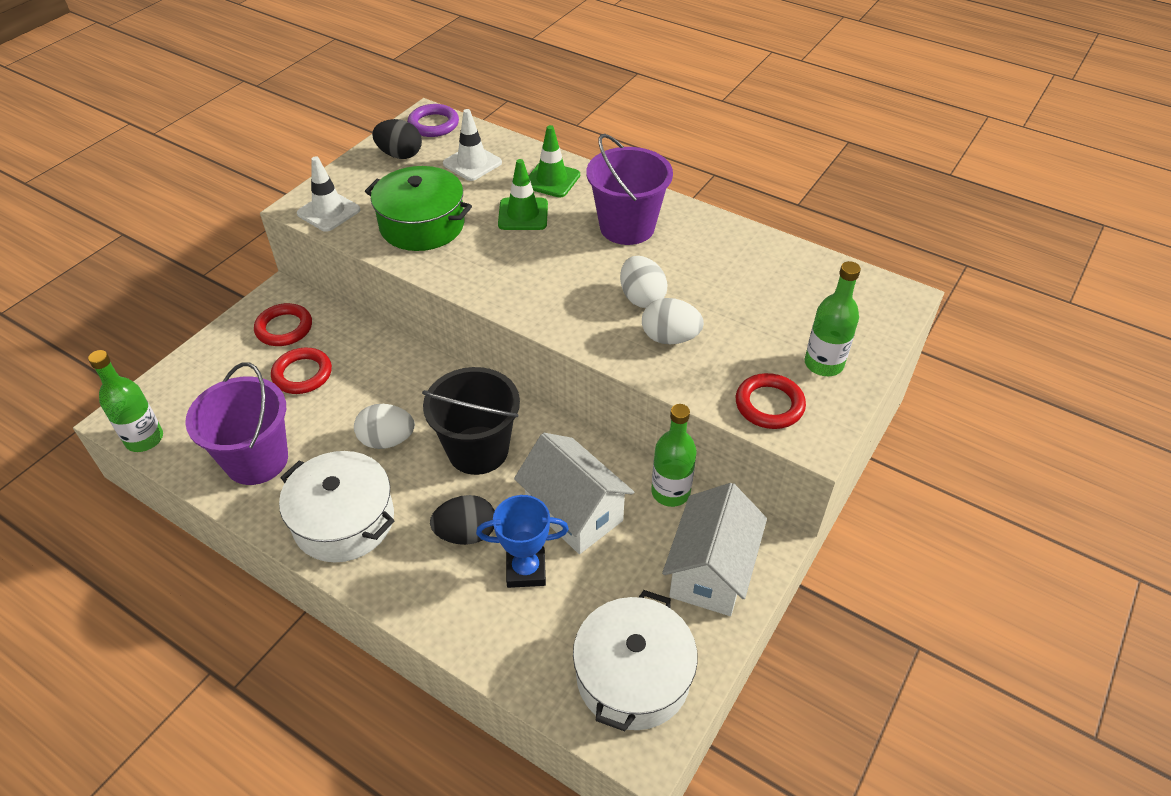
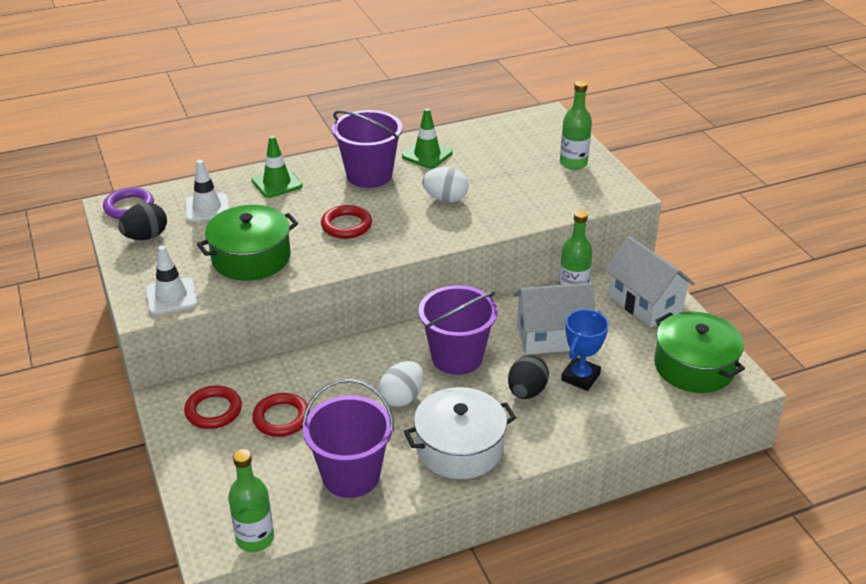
camera: 55 degrees left, 10 degrees down
black bucket [422,367,520,475] -> purple bucket [419,285,497,375]
green traffic cone [498,159,548,230] -> green traffic cone moved to [402,108,452,169]
white pot [573,590,698,731] -> green pot [654,311,745,393]
white egg [642,298,704,344] -> none
red ring [736,373,806,429] -> red ring moved to [321,205,372,239]

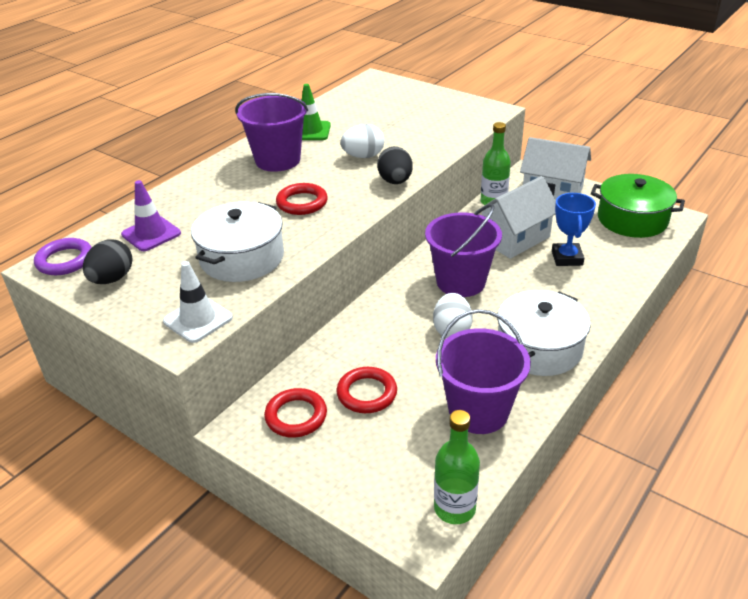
camera: 30 degrees left, 0 degrees up
white traffic cone [185,160,229,222] -> purple traffic cone [121,180,181,251]
green pot [197,205,298,281] -> white pot [191,202,284,282]
green traffic cone [252,135,303,198] -> none
black egg [508,355,549,399] -> black egg moved to [377,147,413,184]
green bottle [560,81,592,170] -> none

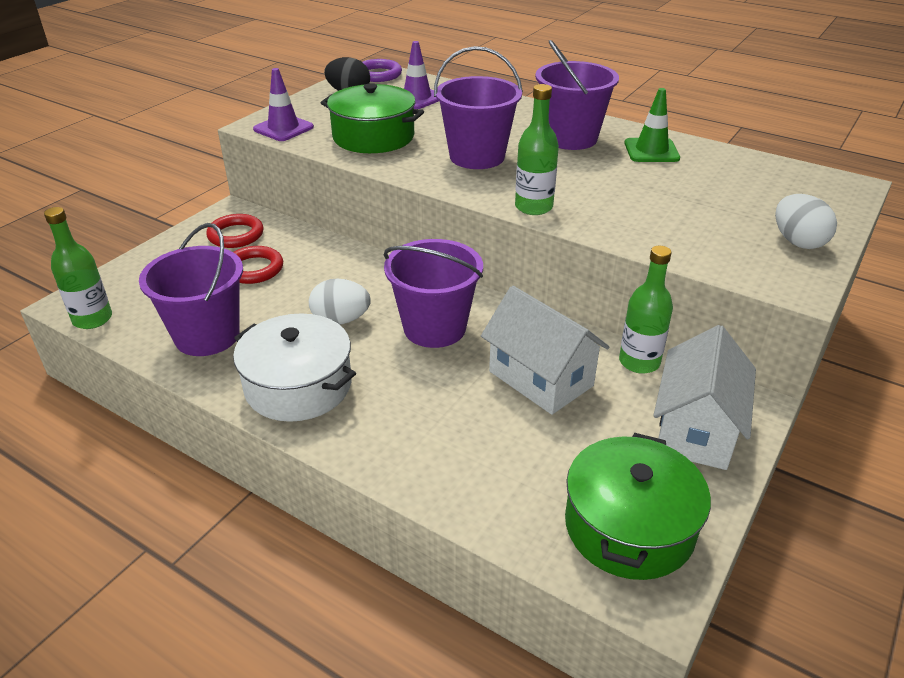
camera: 85 degrees right, 0 degrees up
white traffic cone [163,261,233,343] -> purple traffic cone [253,68,314,141]
white pot [191,202,284,282] -> green pot [321,83,424,153]
red ring [276,183,328,215] -> purple bucket [434,46,523,169]
white egg [340,124,384,158] -> white egg moved to [775,194,837,249]
black egg [377,147,413,184] -> green bottle [515,84,559,215]
blue trophy [552,193,596,266] -> none

